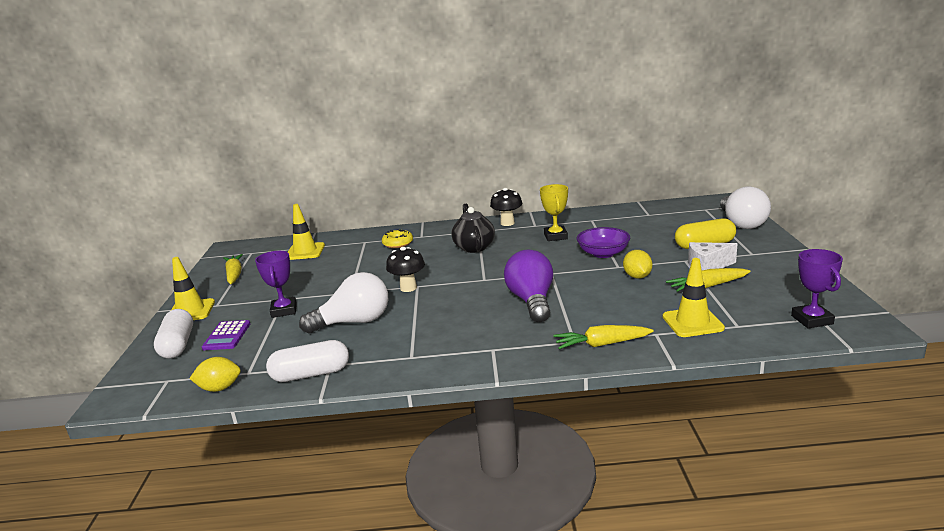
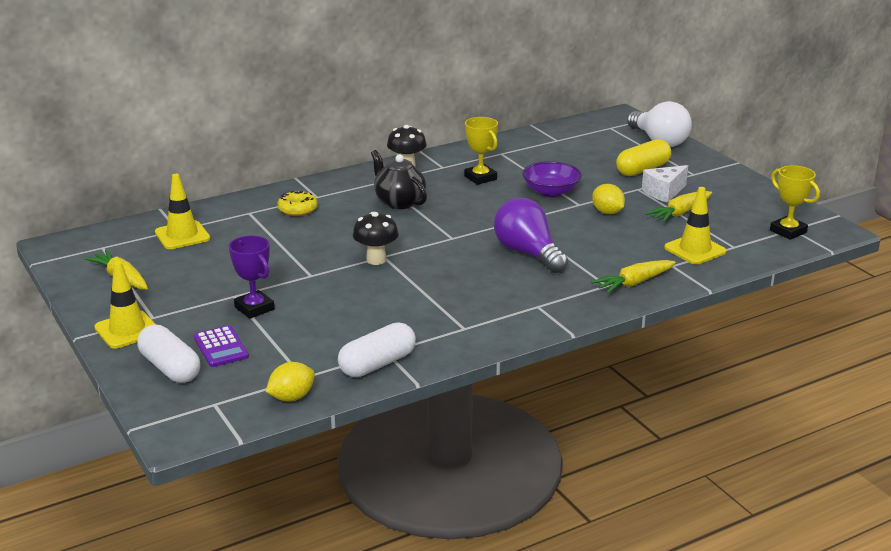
camera: 30 degrees left, 5 degrees up
white light bulb [299,272,388,333] -> none
purple trophy [791,249,843,329] -> yellow trophy [770,165,820,240]

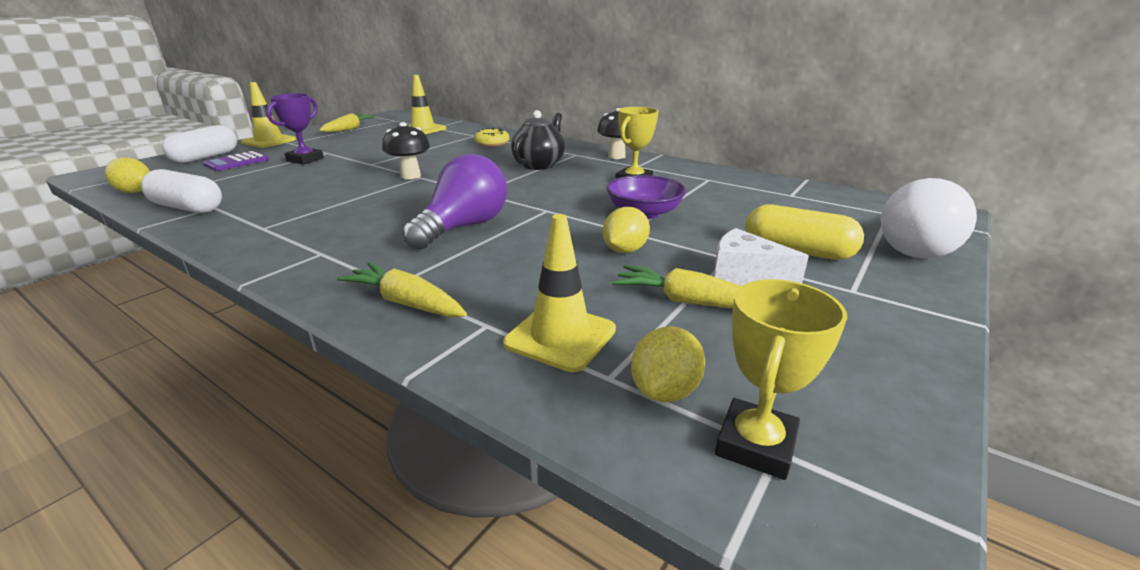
camera: 65 degrees right, 0 degrees up
none -> yellow lemon [631,326,705,402]

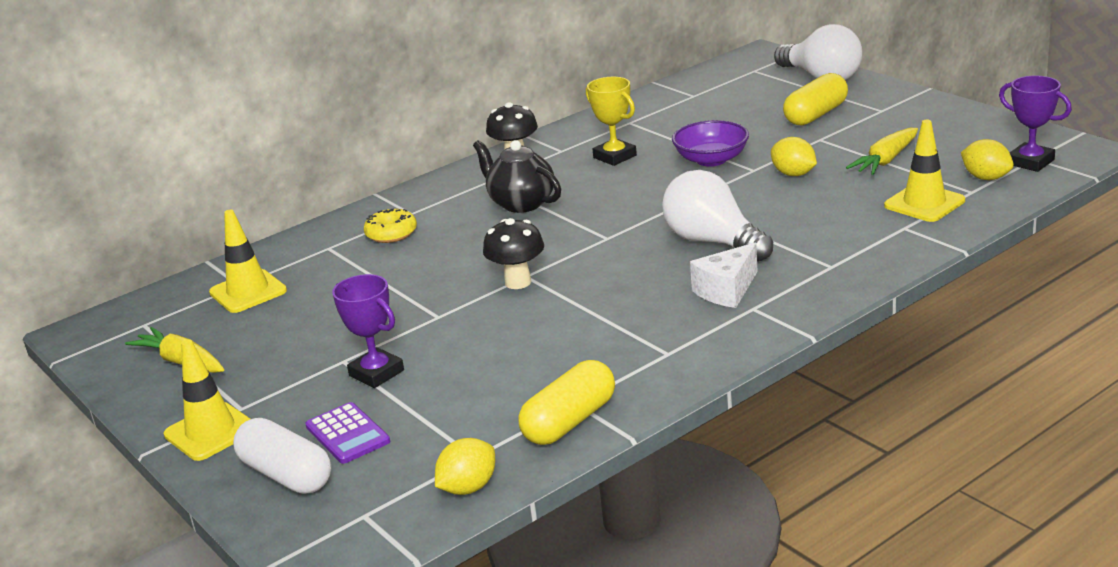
camera: 70 degrees left, 0 degrees up
white capsule [141,169,222,213] -> yellow capsule [518,360,615,445]
yellow carrot [337,262,467,318] -> none
purple light bulb [402,154,507,250] -> white light bulb [662,170,773,261]
white cheese [713,228,809,286] -> white cheese moved to [690,243,758,308]
yellow trophy [715,279,847,480] -> purple trophy [999,76,1072,172]

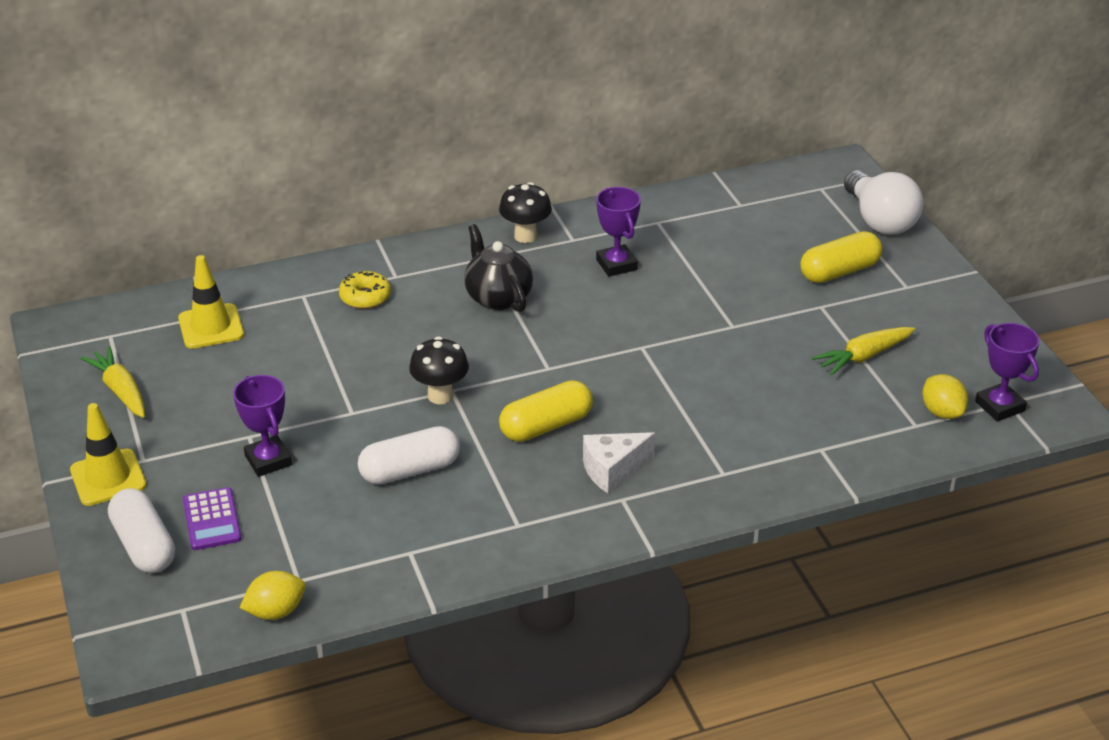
camera: 15 degrees right, 10 degrees up
yellow capsule [518,360,615,445] -> yellow capsule moved to [499,380,593,442]
yellow trophy [586,77,637,166] -> purple trophy [596,187,641,277]
white light bulb [662,170,773,261] -> none
purple bowl [672,120,749,167] -> none
yellow lemon [771,137,817,176] -> none
yellow traffic cone [884,120,965,222] -> none
none -> white capsule [358,426,460,485]

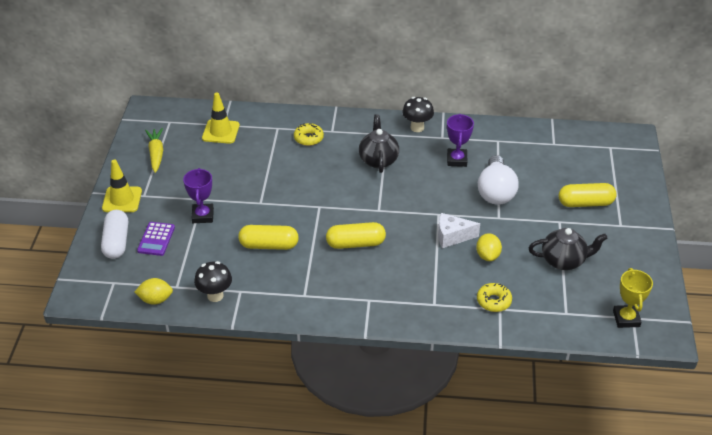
camera: 25 degrees right, 5 degrees up
white capsule [358,426,460,485] -> yellow capsule [238,225,299,250]
black mushroom [409,336,469,404] -> black mushroom moved to [194,261,232,302]
white cheese [583,432,655,493] -> white cheese moved to [438,213,480,248]
yellow carrot [812,327,915,376] -> black teapot [529,228,607,270]
white light bulb [844,170,923,235] -> white light bulb moved to [478,155,518,205]
yellow lemon [922,374,968,419] -> yellow lemon moved to [476,233,502,261]
purple trophy [975,323,1040,421] -> yellow trophy [613,268,653,328]
none -> yellow donut [477,283,512,312]

